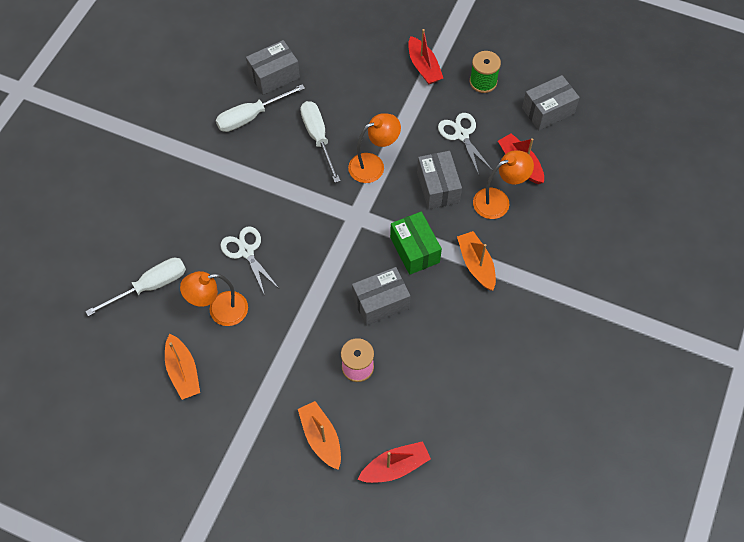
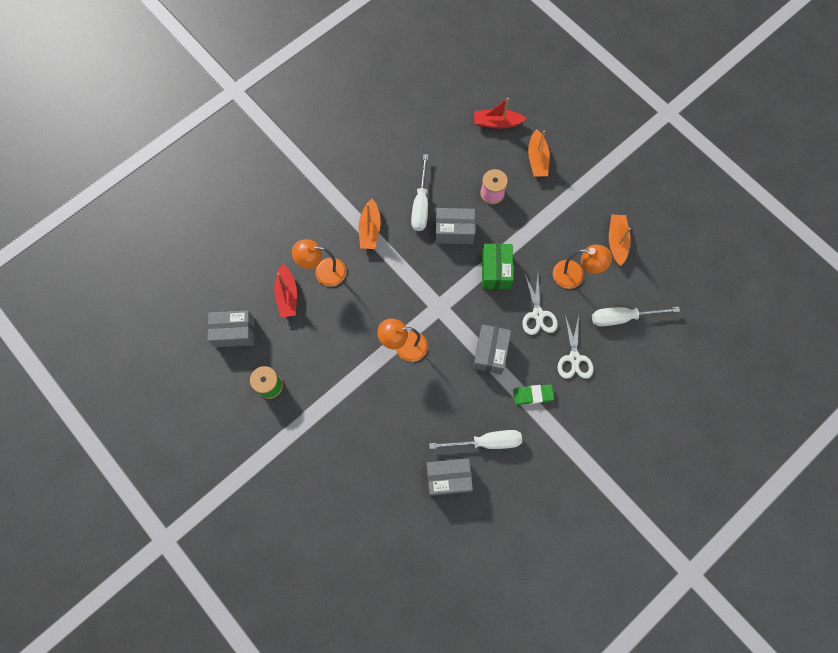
camera: 155 degrees left, 10 degrees up
white screwdriver [300,101,340,183] -> white screwdriver moved to [411,154,428,231]
green box [390,212,442,275] -> green box moved to [482,244,513,289]
red boat [408,29,443,85] -> none
grey box [417,151,462,209] -> grey box moved to [473,325,511,374]
white scissors [438,113,493,175] -> white scissors moved to [558,315,594,379]
none -> green eraser [513,384,554,405]

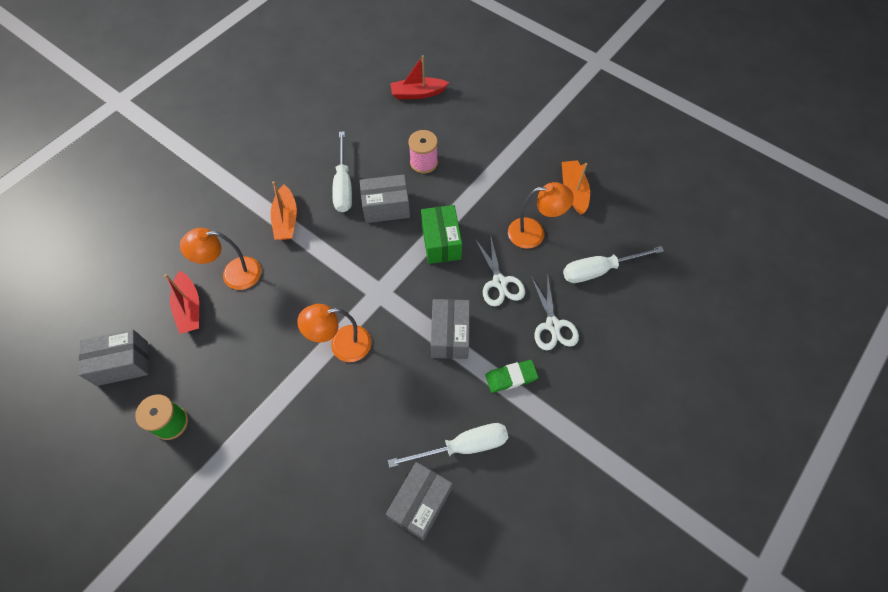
camera: 10 degrees left, 10 degrees down
grey box [426,458,473,496] -> grey box turned 45 degrees counterclockwise [386,462,452,540]
orange boat [528,129,550,177] -> none

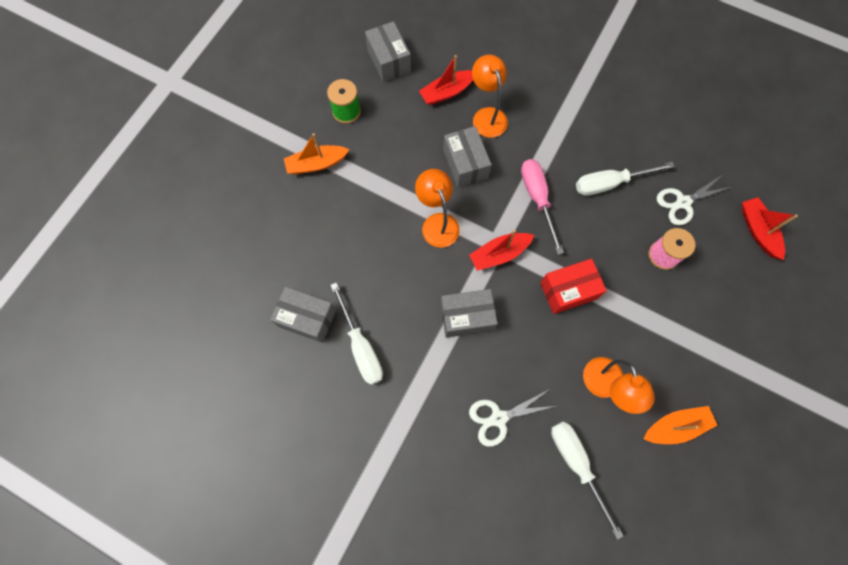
camera: 80 degrees right, 10 degrees up
orange boat [271,181,297,240] -> orange boat moved to [284,133,350,175]
grey box [360,174,410,223] -> grey box moved to [443,126,492,188]
green box [421,205,462,264] -> red box [540,259,607,314]
white scissors [475,234,525,306] -> white scissors moved to [657,175,731,225]
green eraser [486,360,538,393] -> none
none -> red boat [469,230,534,271]
none -> pink screwdriver [521,159,564,254]

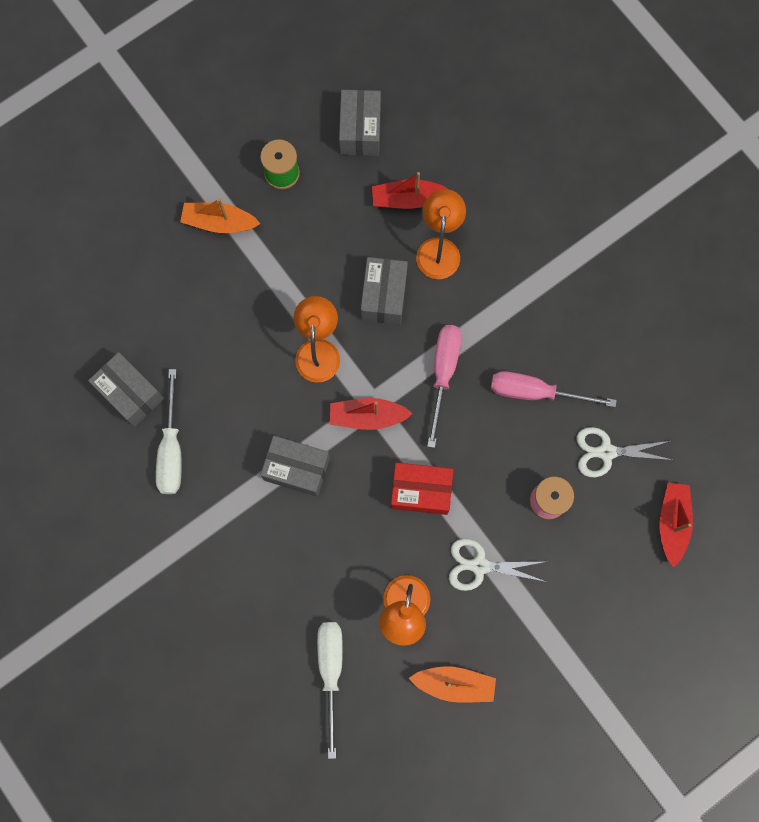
camera: 25 degrees right, 5 degrees up
white scissors [469,389,555,447] -> white scissors moved to [449,538,546,591]
white screwdriver [576,162,675,196] -> pink screwdriver [491,371,617,407]

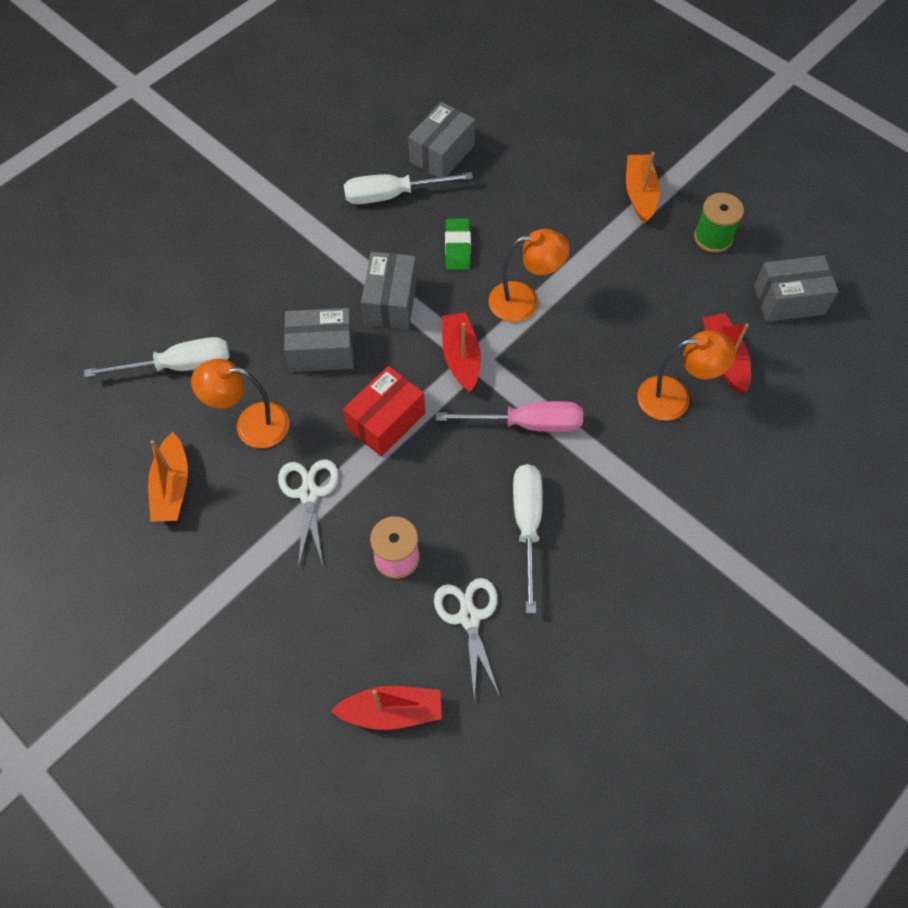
camera: 80 degrees right, 15 degrees down
grey box [360,257,408,325] -> grey box moved to [284,308,354,372]
red box [391,462,453,515] -> red box turned 45 degrees clockwise [343,366,425,457]
pink screwdriver [491,371,617,407] -> white screwdriver [513,464,543,614]
none -> green eraser [445,218,471,270]

